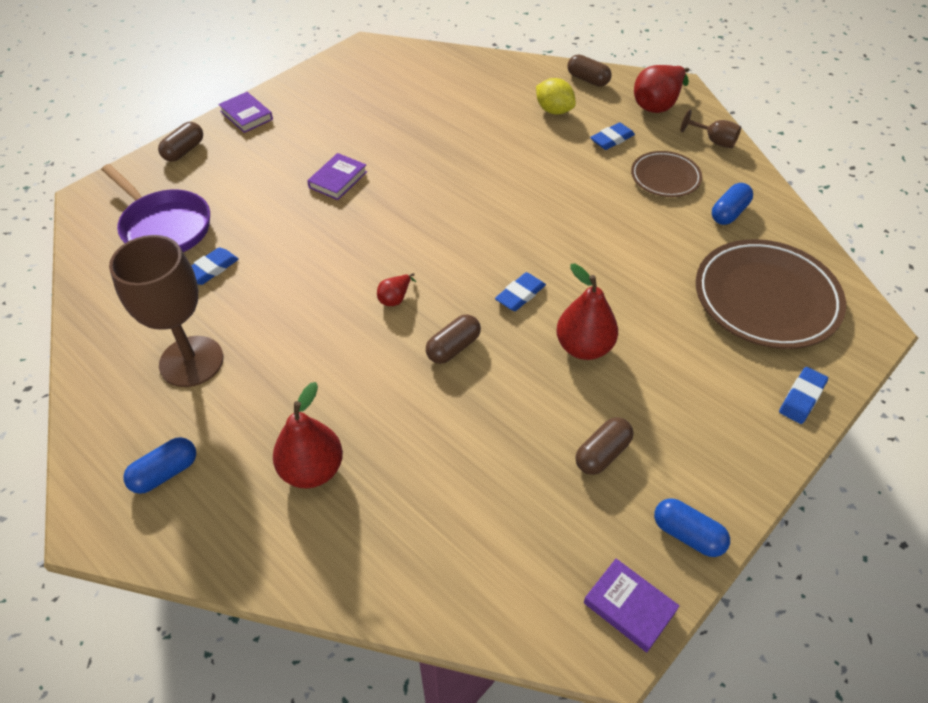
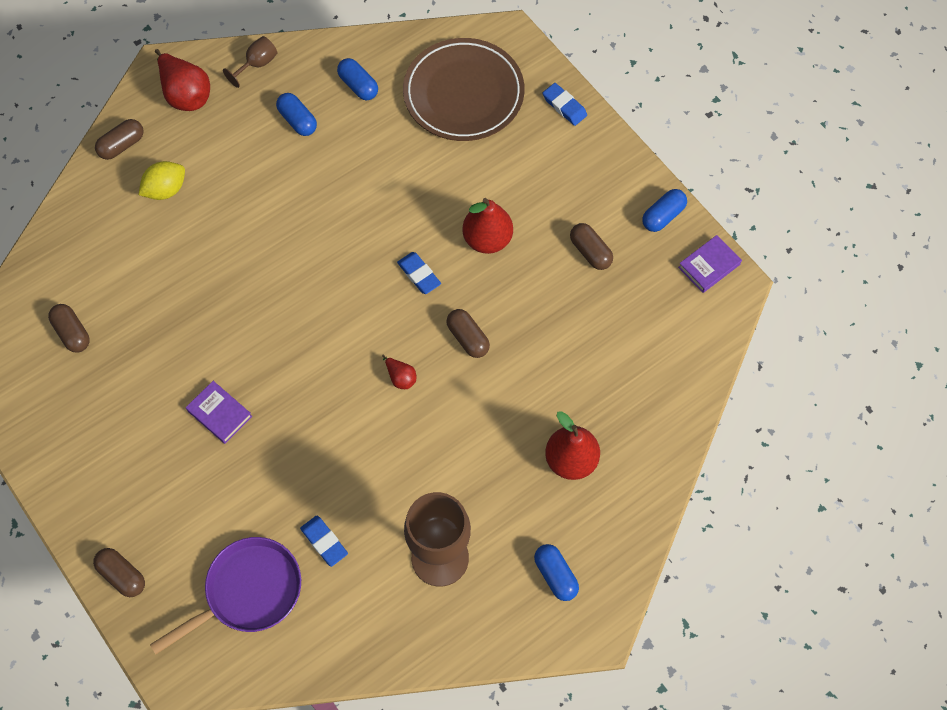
camera: 80 degrees left, 15 degrees up
purple book [218,92,273,133] -> none
blue eraser [590,122,635,150] -> none
brown plate [631,151,702,197] -> blue capsule [276,93,317,136]
none -> brown capsule [48,304,90,353]

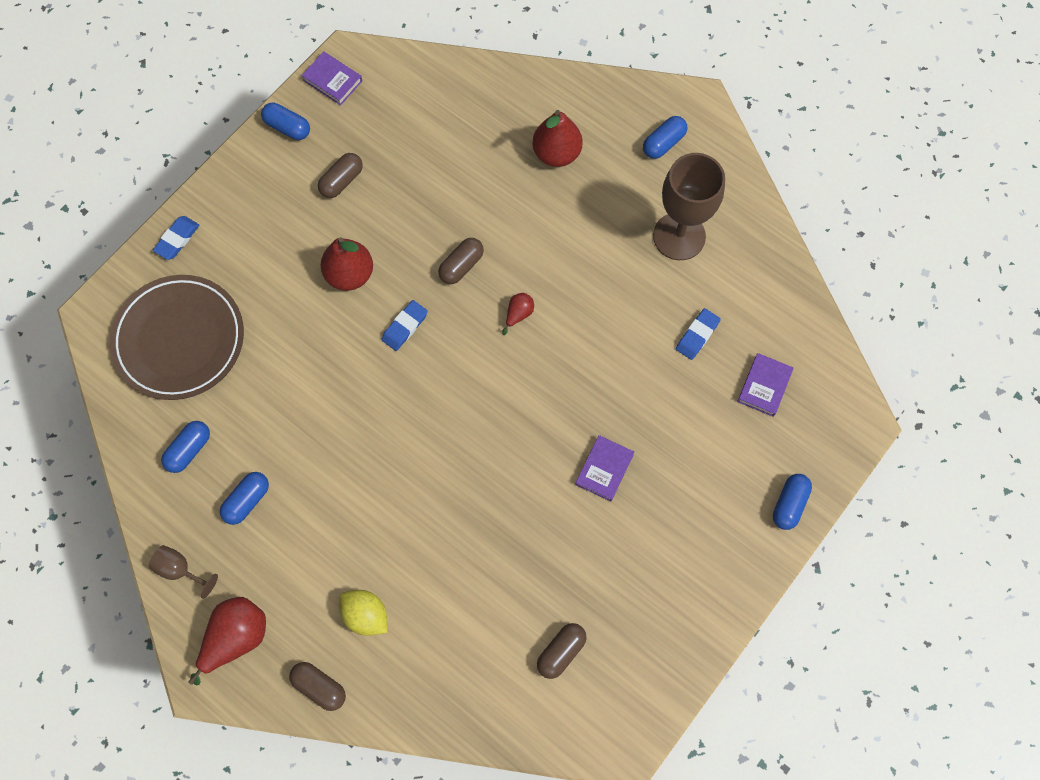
camera: 105 degrees left, 5 degrees up
brown capsule [93,548,145,597] -> blue capsule [773,474,812,530]
purple pan [150,537,301,654] -> purple book [737,353,794,417]

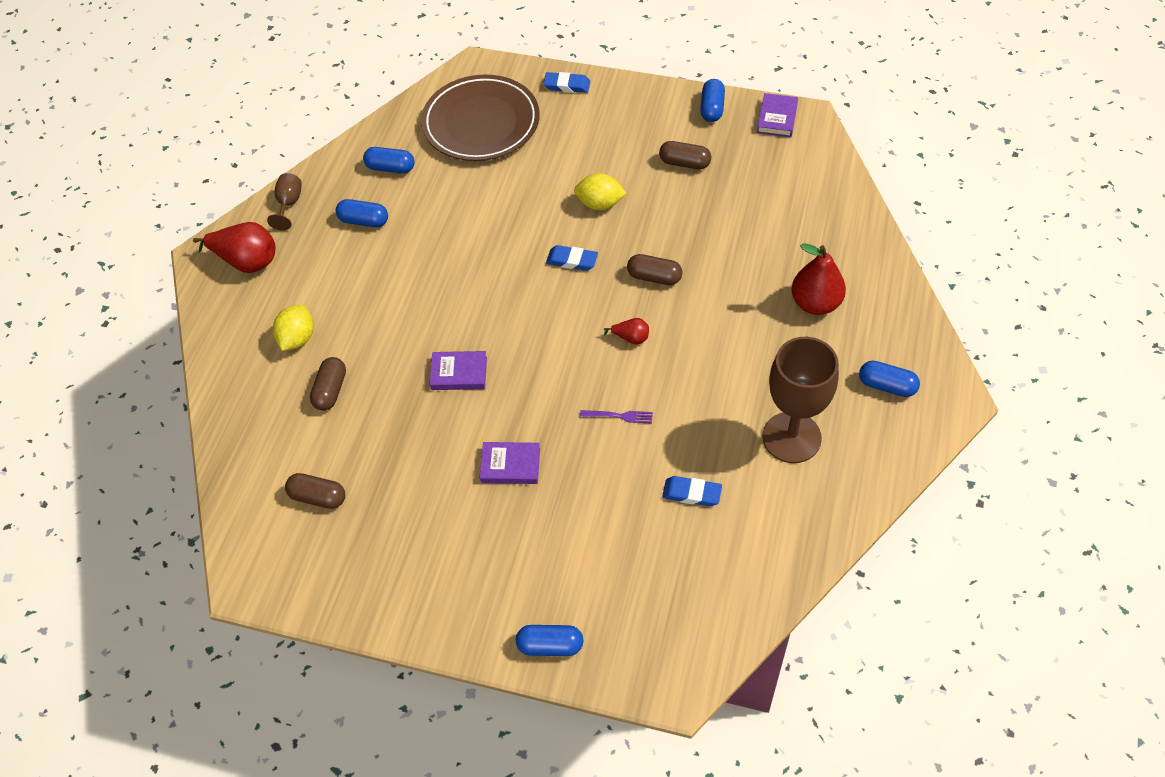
camera: 70 degrees right, 15 degrees down
brown capsule [289,662,346,711] -> brown capsule moved to [310,357,346,411]
red pear [321,237,373,291] -> yellow lemon [574,173,627,210]
purple book [737,353,794,417] -> purple book moved to [430,351,487,390]
none -> purple fork [580,410,653,424]

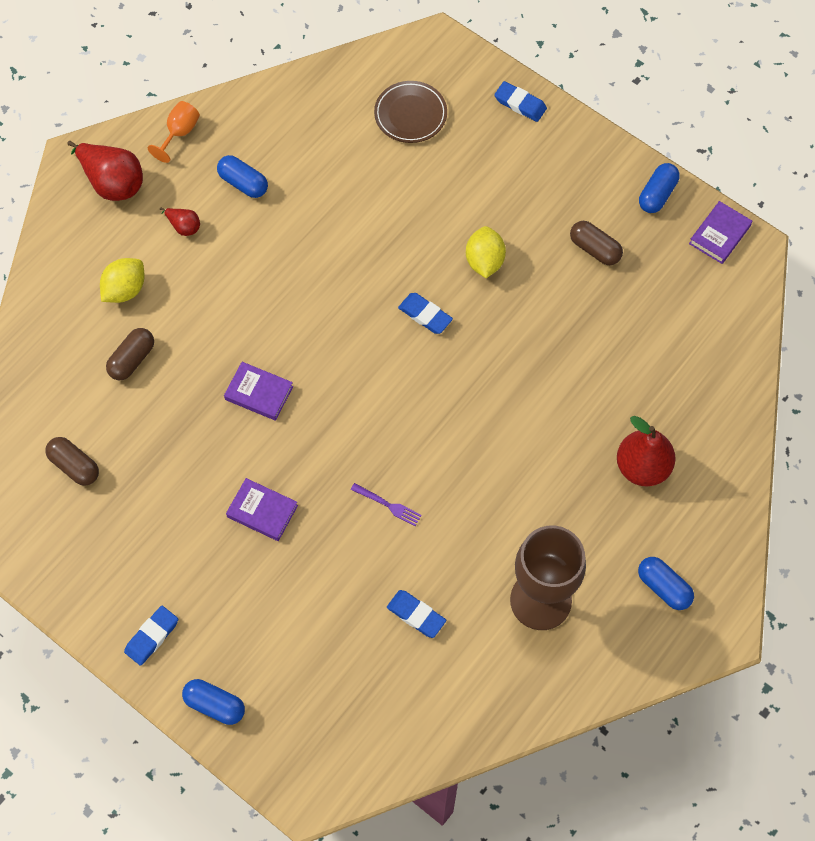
camera: 20 degrees right, 10 degrees up
brown goblet [267,173,302,231] -> orange goblet [148,101,200,163]
blue capsule [363,147,415,173] -> none
brown plate [421,75,540,161] -> brown plate [374,81,447,143], size x0.55
yellow lemon [574,173,627,210] -> yellow lemon turned 60 degrees clockwise [466,226,506,278]
red pear [604,318,649,345] -> red pear moved to [160,208,200,236]
brown capsule [627,254,682,285] -> none
none -> blue eraser [124,606,178,666]

